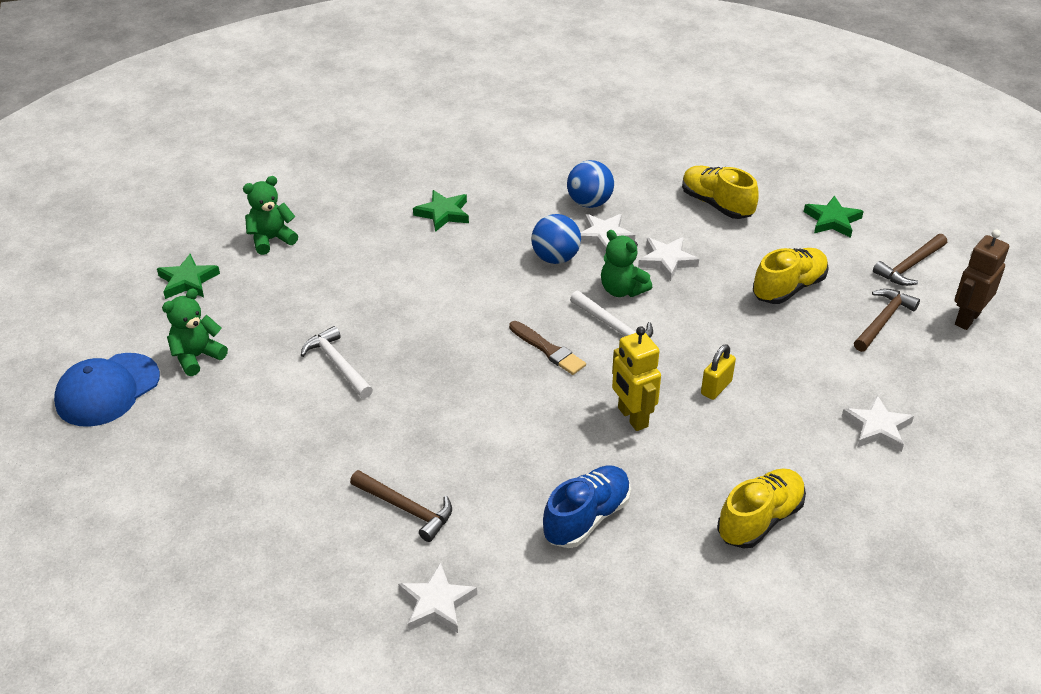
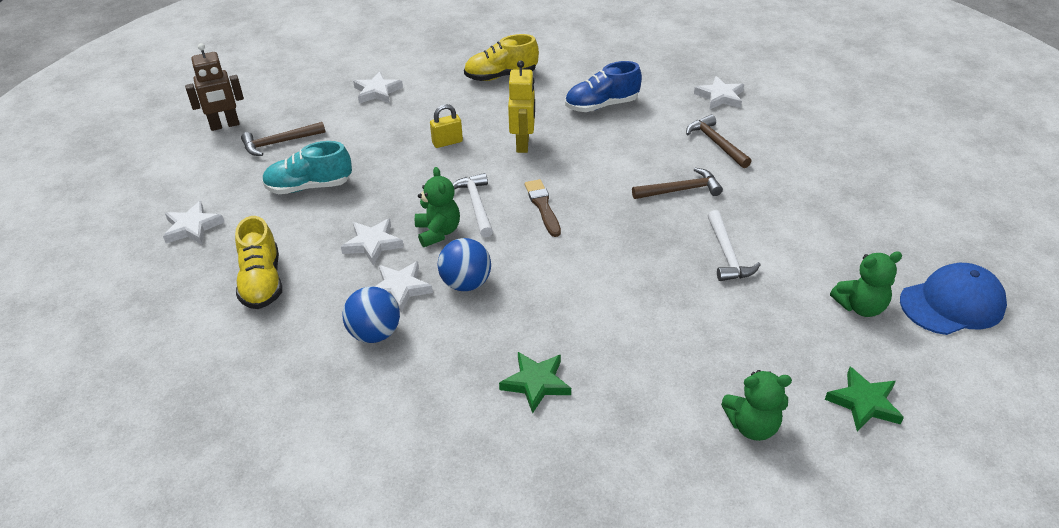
camera: 150 degrees left, 0 degrees up
yellow shoe [753,248,829,304] -> turquoise shoe [262,141,352,194]
green star [804,196,864,238] -> white star [163,201,224,245]
brown hammer [873,234,947,286] -> brown hammer moved to [632,168,723,199]

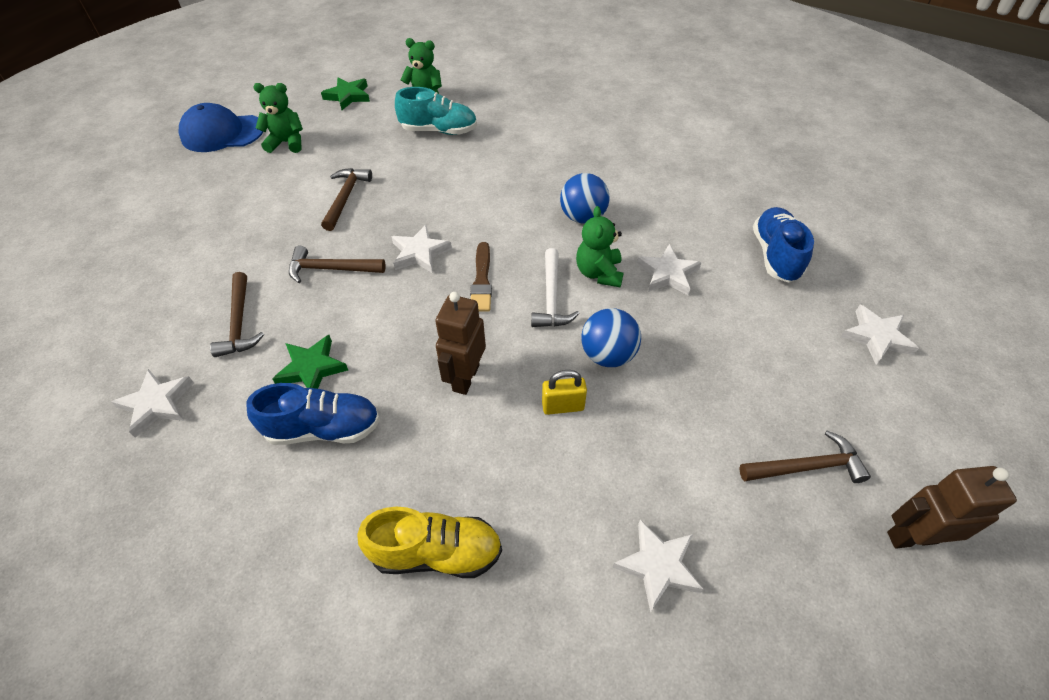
camera: 165 degrees left, 10 degrees up
yellow shoe [235,216,282,309] -> blue shoe [753,207,814,283]
turquoise shoe [262,141,352,194] -> turquoise shoe moved to [395,87,477,135]
blue ball [342,286,400,343] -> blue ball moved to [581,308,641,367]
white star [374,261,433,313] -> white star moved to [391,225,452,274]
green star [499,352,571,414] -> green star moved to [272,335,348,389]
yellow robot [508,60,535,153] -> brown robot [435,292,486,395]
white hammer [708,210,761,281] -> brown hammer [321,168,372,231]

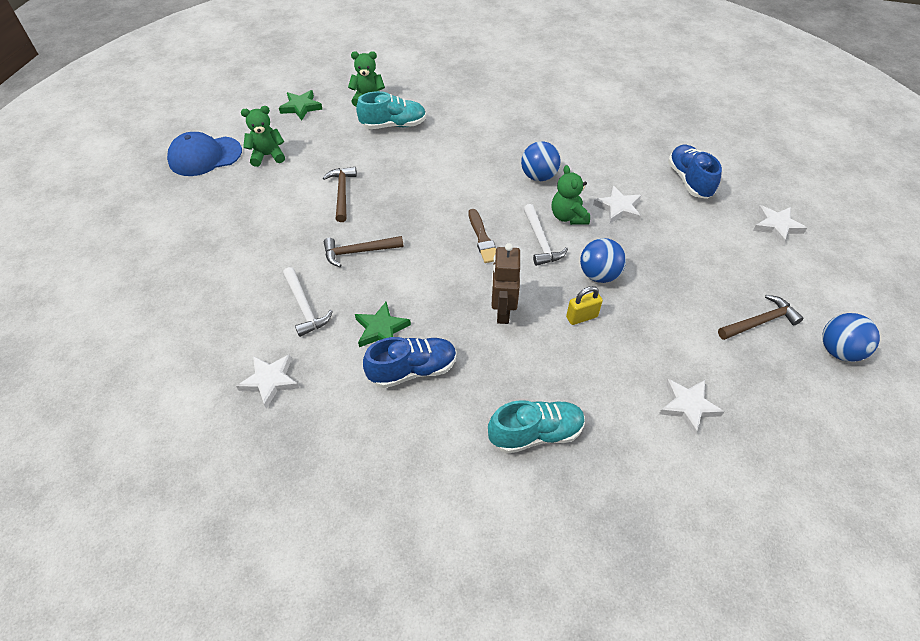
camera: 15 degrees left, 0 degrees up
brown hammer [210,272,264,357] -> white hammer [283,267,333,337]
yellow shoe [357,507,502,578] -> turquoise shoe [488,400,585,454]
white star [391,225,452,274] -> none
brown robot [887,466,1017,549] -> blue ball [822,313,880,362]

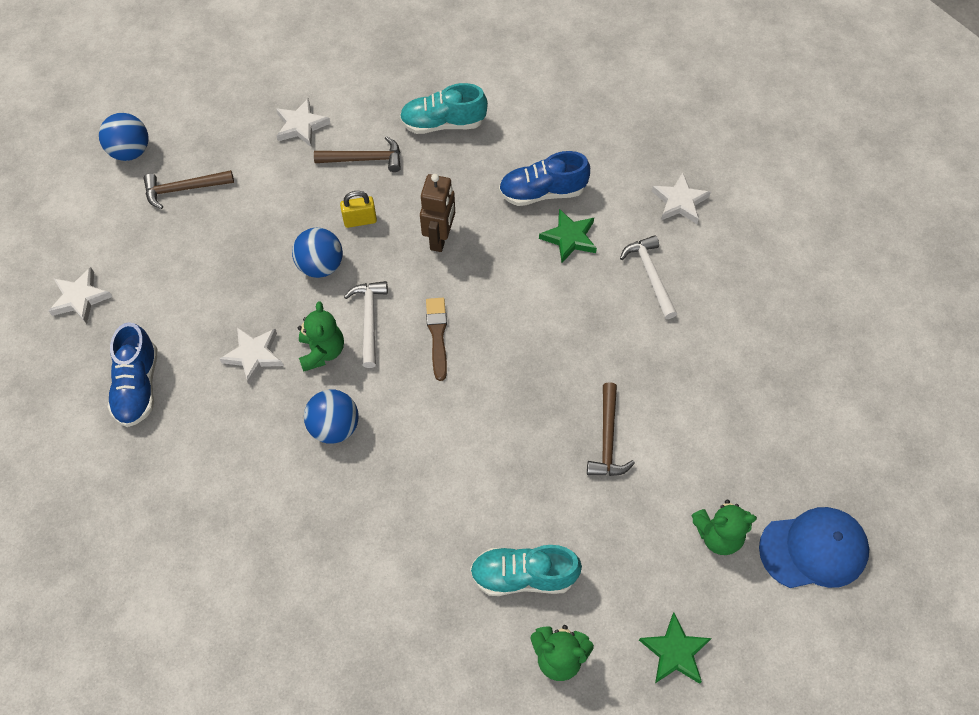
camera: 170 degrees left, 10 degrees up
brown hammer [324,236,404,267] -> brown hammer moved to [314,136,401,172]

